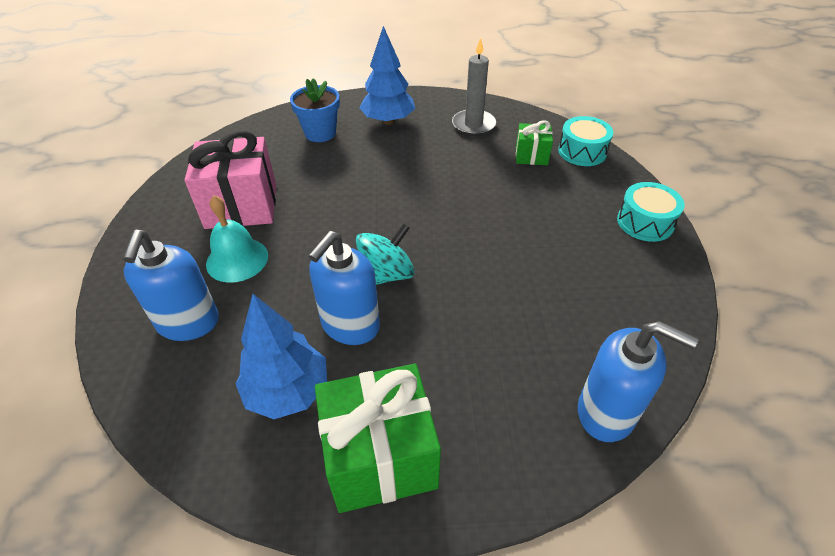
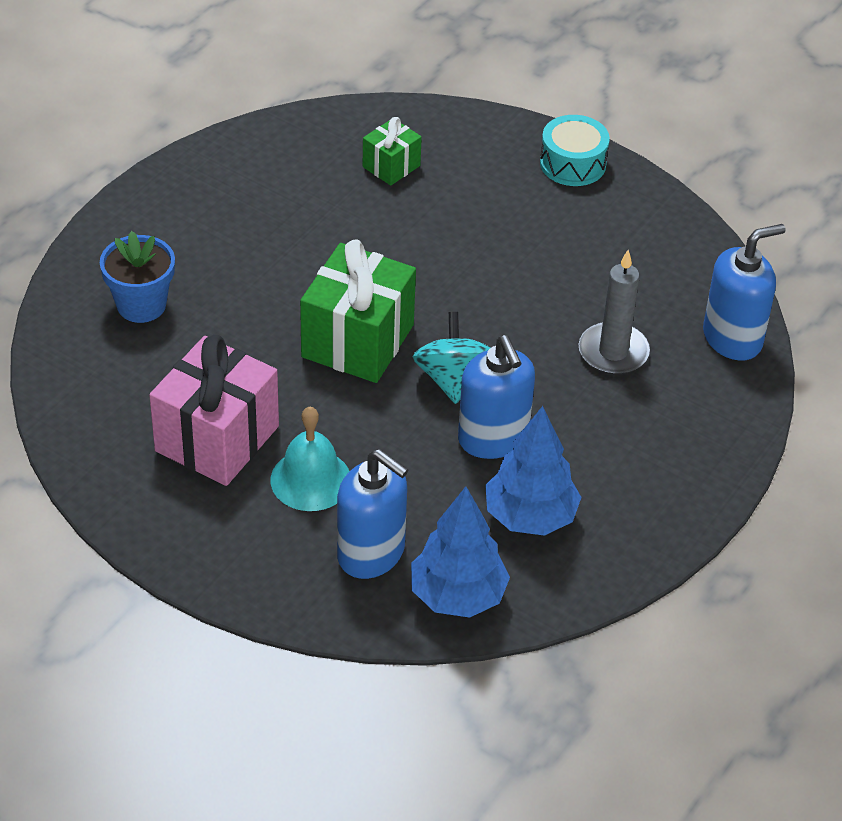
camera: 55 degrees left, 0 degrees up
green gift [315,364,441,513] -> green gift moved to [300,239,416,383]
blue tree [360,26,415,125] -> blue tree moved to [411,487,510,618]
grey candle [452,38,496,136] -> grey candle moved to [579,250,650,375]
turquoise drum [558,116,613,166] -> none

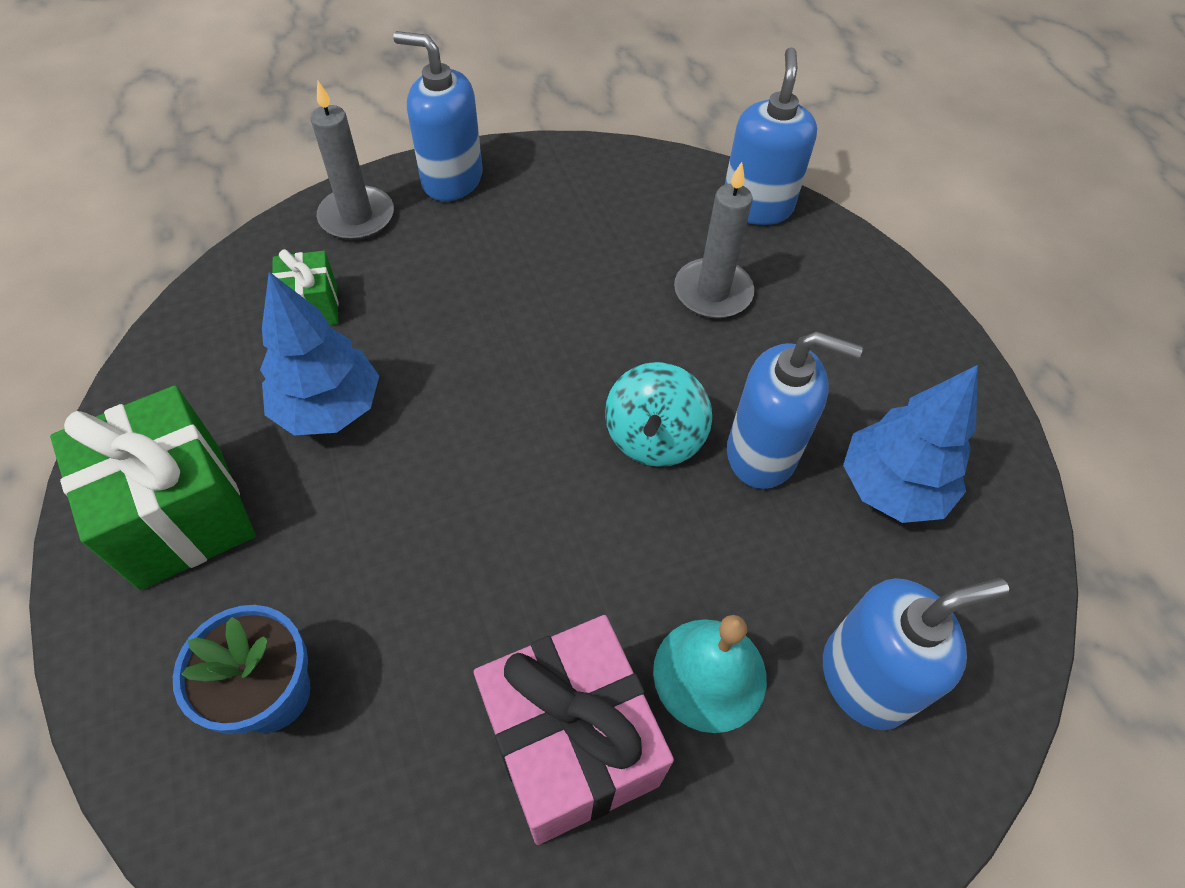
camera: 55 degrees left, 10 degrees up
green gift [300,239,416,383] -> green gift moved to [50,385,255,590]
blue tree [411,487,510,618] -> blue tree moved to [260,272,379,436]
turquoise spinning top [413,312,490,404] -> turquoise spinning top turned 105 degrees counterclockwise [605,362,712,467]
turquoise drum [540,115,610,186] -> blue soap dispenser [393,31,482,201]
none -> grey candle [310,81,394,240]

